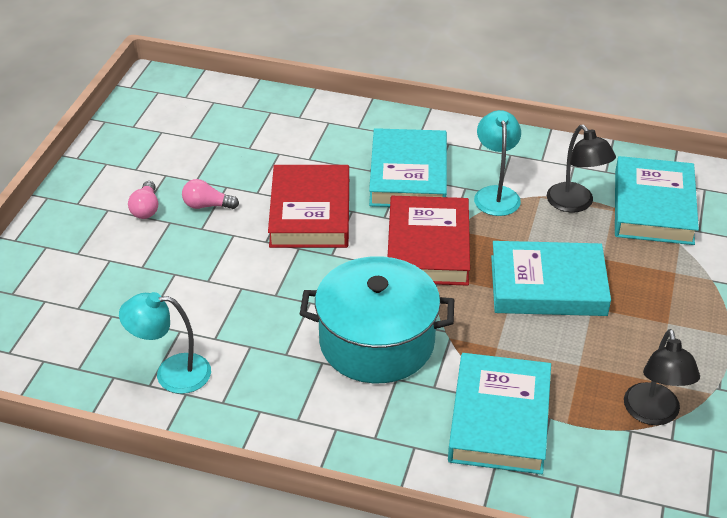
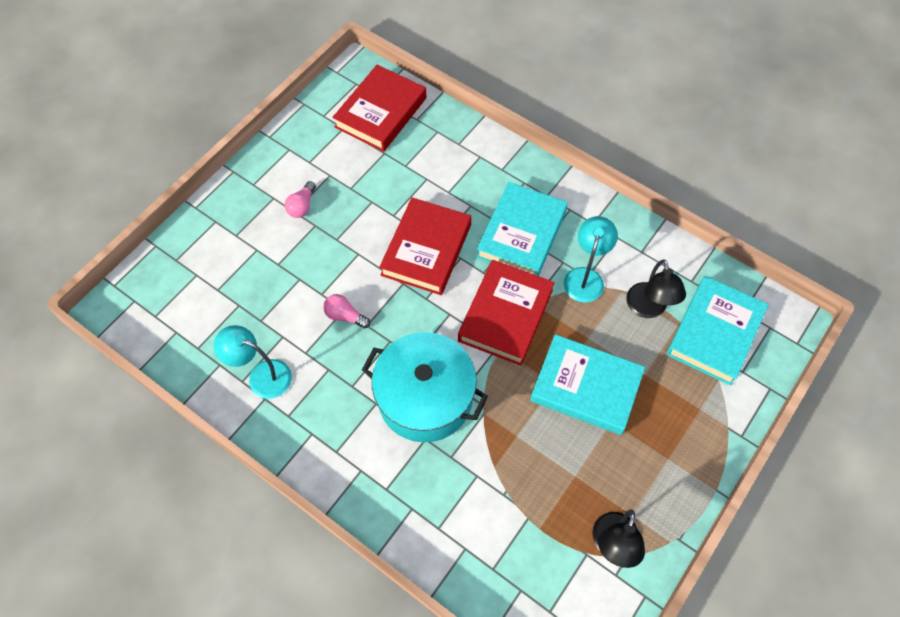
camera: 20 degrees right, 20 degrees up
pink light bulb [182,179,239,209] -> pink light bulb moved to [323,294,370,329]
turquoise book [448,353,551,474] -> none
none -> red book [332,65,426,152]

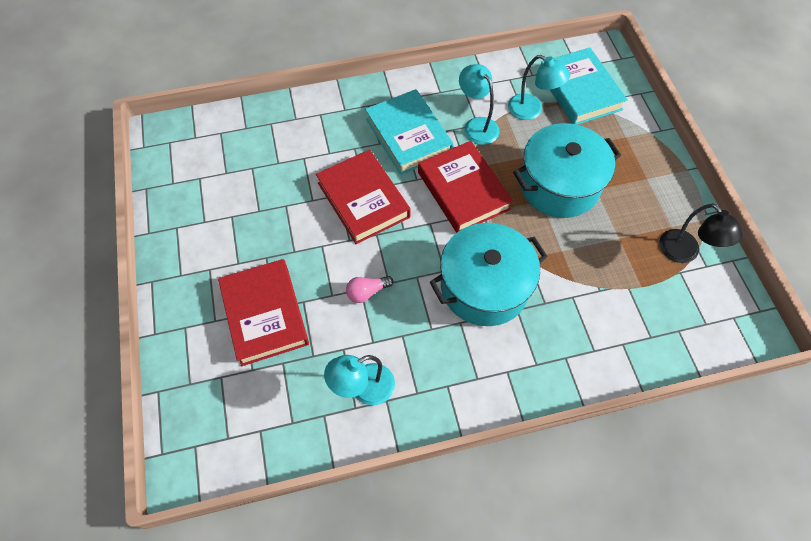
camera: 50 degrees left, 0 degrees up
pink light bulb [285,181,316,218] -> none
red book [332,65,426,152] -> red book moved to [218,259,309,366]
turquoise book [530,334,645,435] -> turquoise pot [513,123,621,218]
black lamp [626,260,686,318] -> turquoise lamp [508,55,570,120]

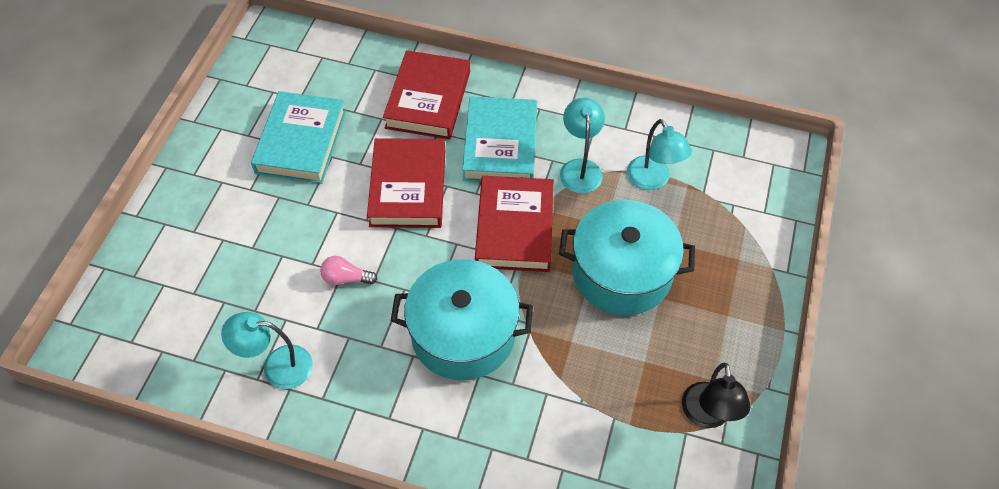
camera: 30 degrees right, 5 degrees down
red book [218,259,309,366] -> red book moved to [383,50,470,139]
turquoise book [541,48,628,125] -> turquoise book moved to [251,91,346,184]

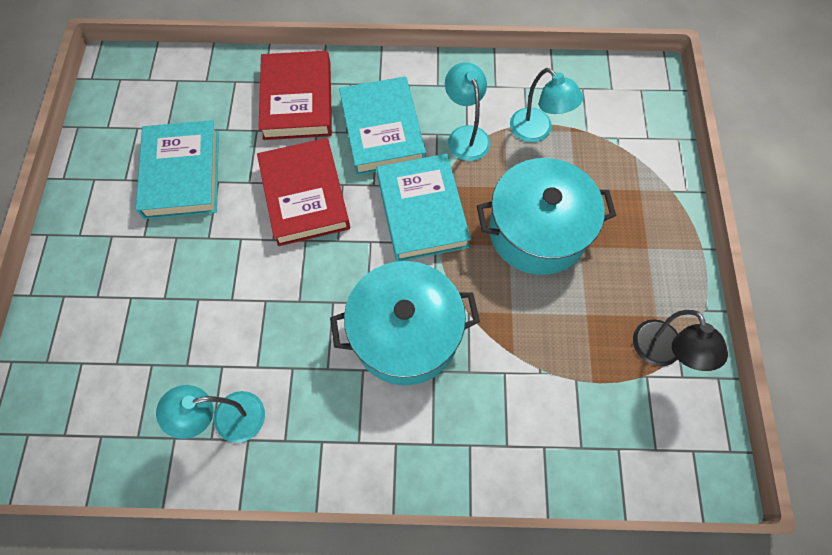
camera: 15 degrees left, 10 degrees up
pink light bulb [320,256,377,285] -> none
red book [475,176,554,272] -> turquoise book [377,154,471,262]

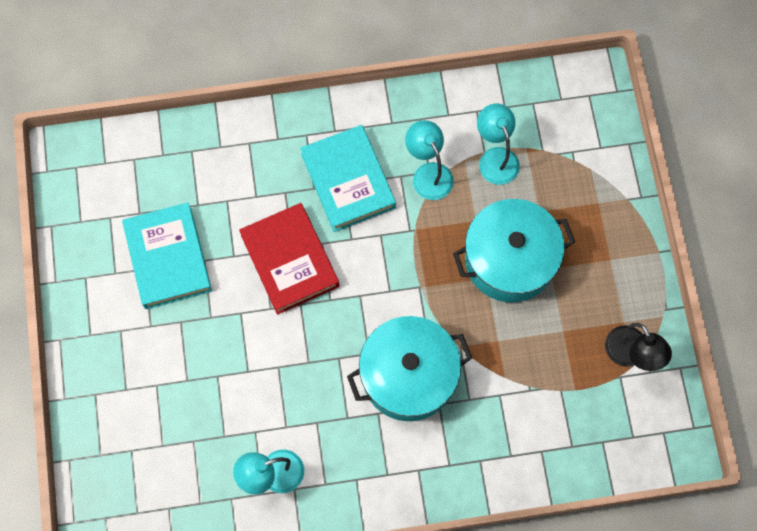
camera: 10 degrees left, 5 degrees up
red book [258,51,332,140] -> none
turquoise book [377,154,471,262] -> none
turquoise lamp [510,68,583,142] -> turquoise lamp turned 150 degrees counterclockwise [477,104,520,185]

